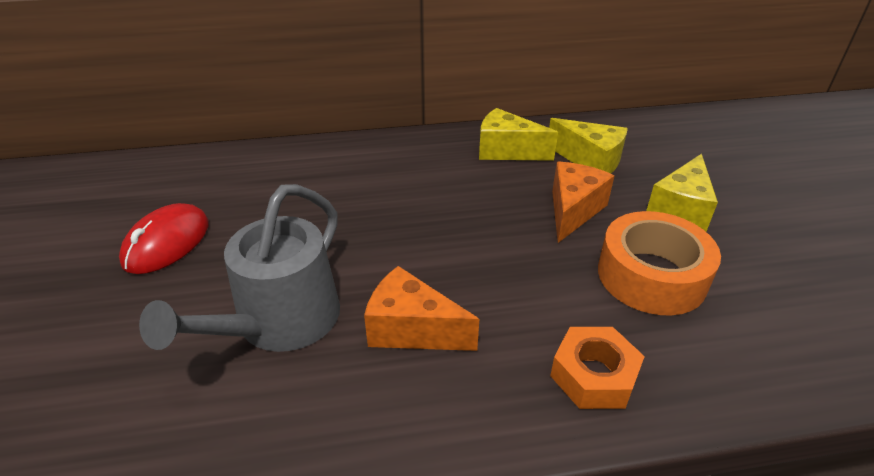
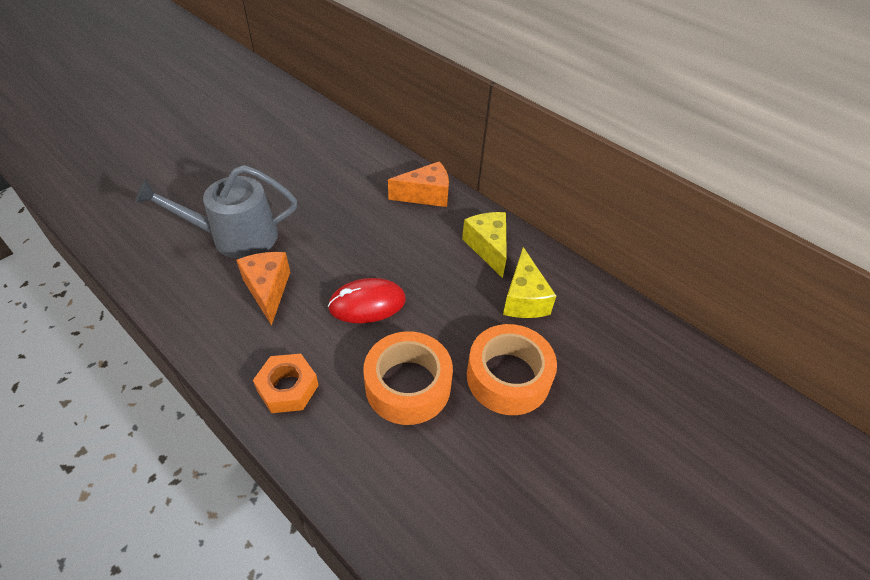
camera: 50 degrees right, 10 degrees up
red mouse [119,203,209,274] -> red mouse moved to [328,278,406,323]
orange cheese [552,162,614,243] -> orange cheese moved to [388,161,449,207]
yellow cheese [646,154,718,232] -> orange tape [467,324,557,415]

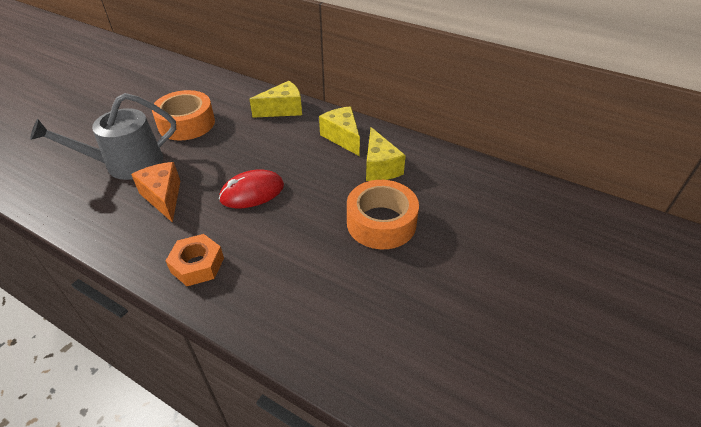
camera: 10 degrees left, 5 degrees down
orange tape [363,331,453,425] -> orange tape moved to [152,90,215,141]
orange cheese [388,161,449,207] -> yellow cheese [250,81,302,118]

